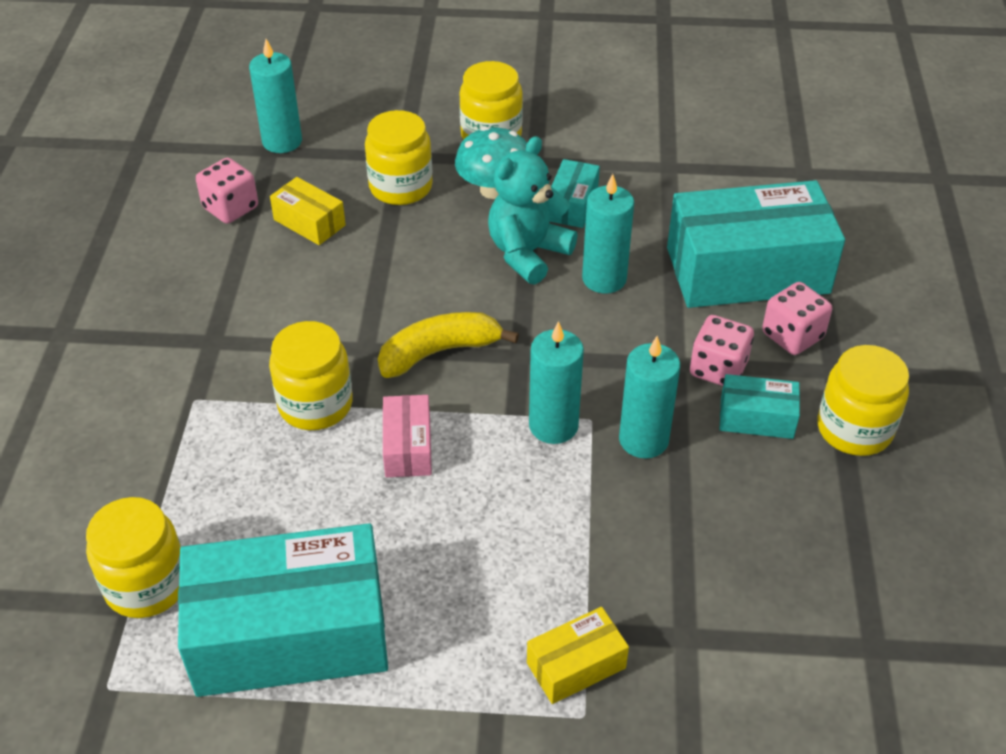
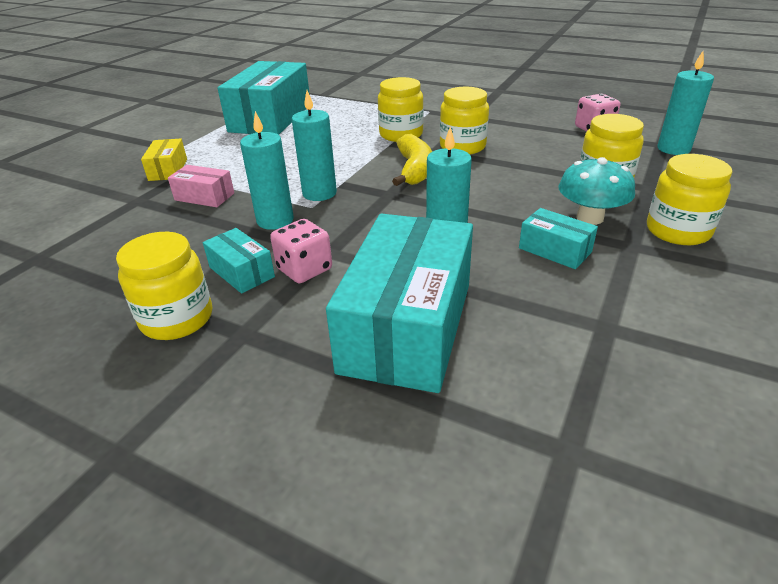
camera: 115 degrees right, 10 degrees down
yellow jar [86,497,181,618] -> yellow jar moved to [440,87,489,154]
yellow box [270,177,346,245] -> none
pink box [383,395,432,477] -> pink box moved to [168,165,234,207]
turquoise teddy bear [488,136,578,285] -> none
turquoise box [719,374,800,439] -> turquoise box turned 75 degrees counterclockwise [203,228,275,294]
pink dice [762,282,832,355] -> none

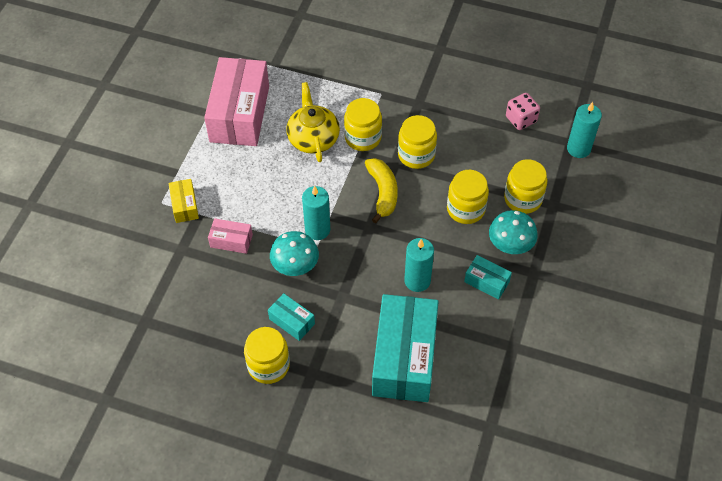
camera: 10 degrees left, 20 degrees up
turquoise box [218,61,310,135] -> pink box [204,57,269,146]
turquoise candle [240,111,294,230] -> turquoise mushroom [270,231,319,276]
pink dice [270,219,332,283] -> none
yellow jar [647,154,732,245] -> yellow jar moved to [447,170,489,224]
none -> yellow teapot [286,82,340,162]

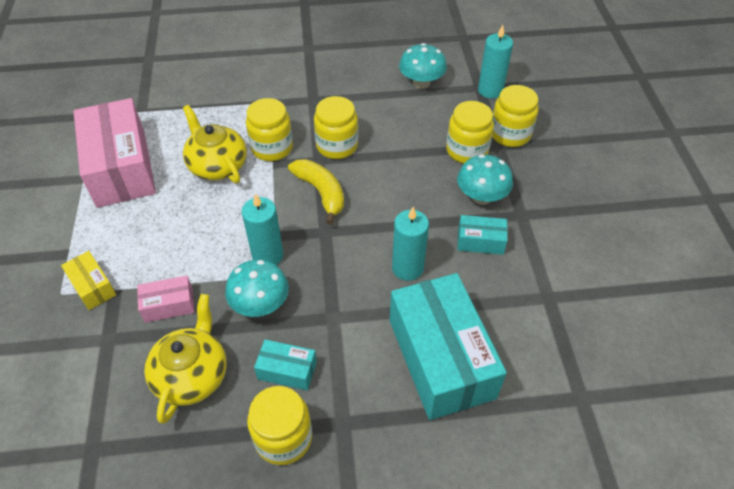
camera: 25 degrees left, 5 degrees down
yellow jar [447,170,489,224] -> yellow jar moved to [492,85,539,147]
pink dice [506,93,540,130] -> turquoise mushroom [399,43,447,89]
none -> yellow teapot [144,294,227,424]

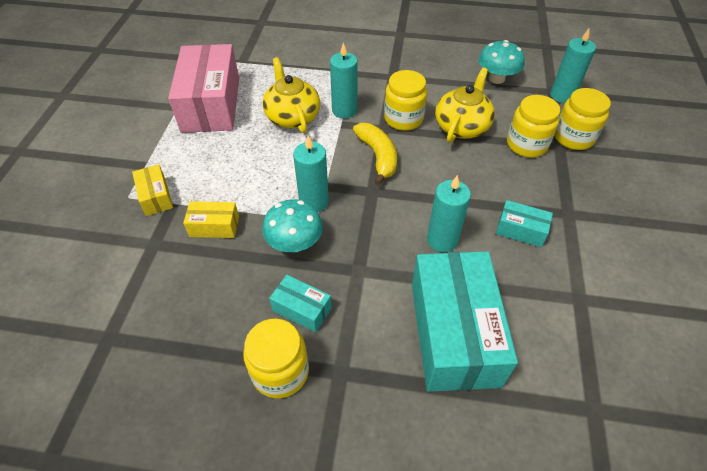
camera: 15 degrees right, 0 degrees up
pink box [137,276,195,323] -> yellow box [183,201,239,238]
yellow teapot [144,294,227,424] -> yellow teapot moved to [435,67,495,143]
yellow jar [246,98,293,161] -> turquoise candle [330,42,358,118]
turquoise mushroom [457,154,513,205] -> none

